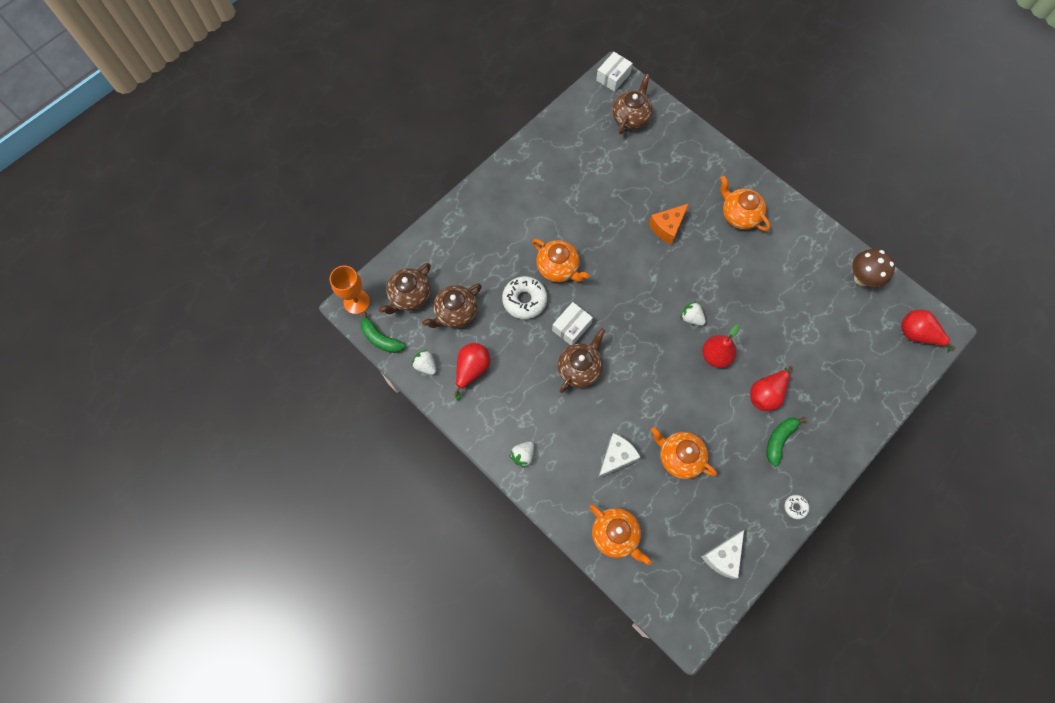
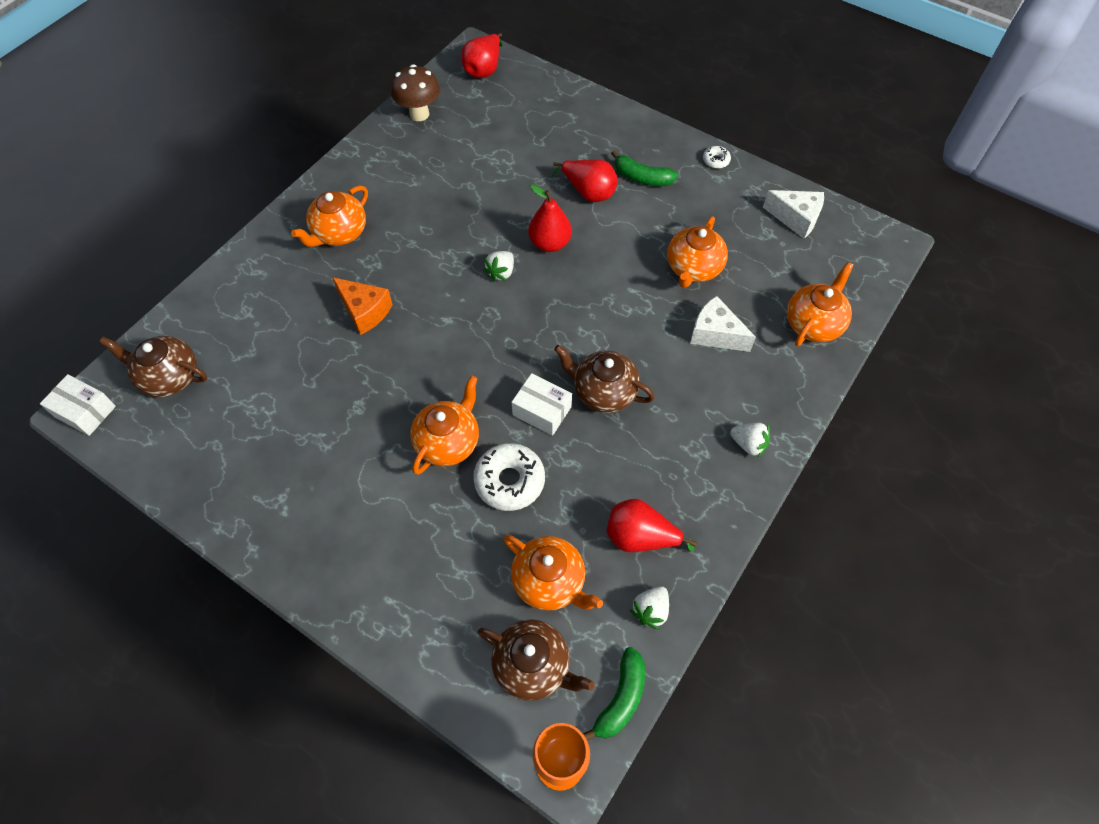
camera: 100 degrees left, 10 degrees down
brown teapot [422,283,482,328] -> orange teapot [504,535,603,611]

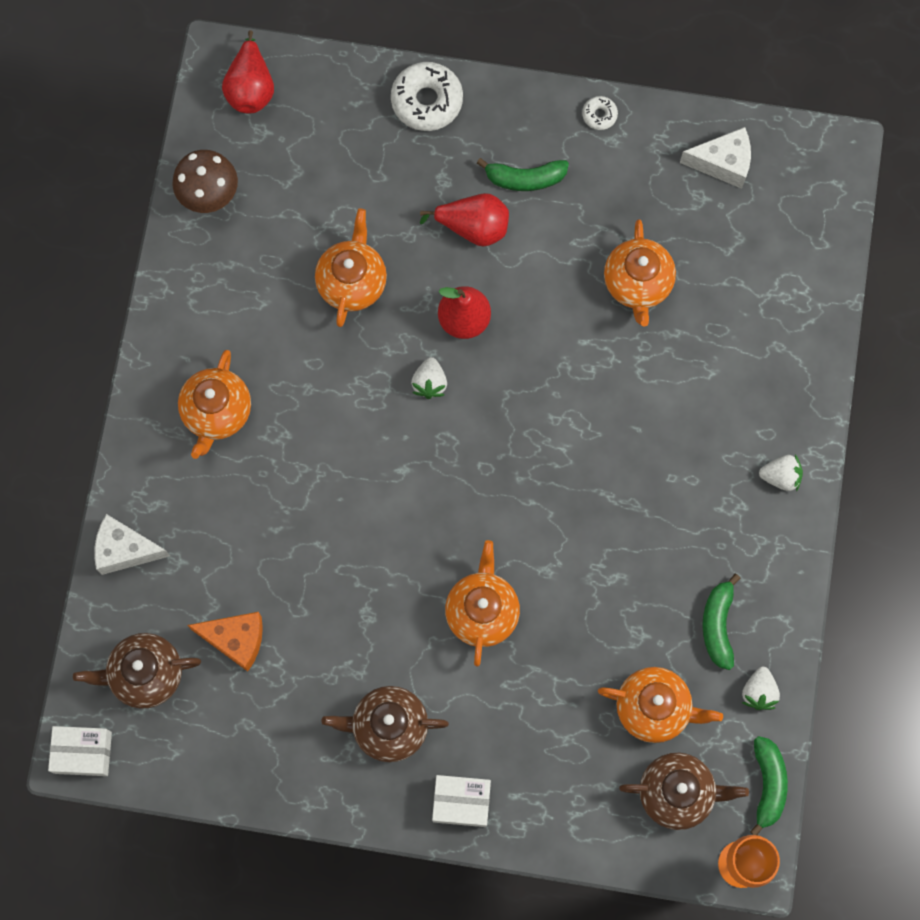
camera: 25 degrees left, 15 degrees up
orange cheese [332,277,393,335] -> orange cheese moved to [187,612,263,671]
white donut [473,443,545,511] -> white donut moved to [391,62,463,131]
white box [512,373,572,436] -> white box moved to [432,775,491,827]
brown teapot [554,345,655,413] -> brown teapot moved to [322,686,449,762]
red pear [607,499,697,552] -> green banana [702,574,741,670]
white cheese [690,296,756,352] -> white cheese moved to [94,514,170,575]
orange teapot [787,262,854,346] -> orange teapot moved to [315,209,387,327]

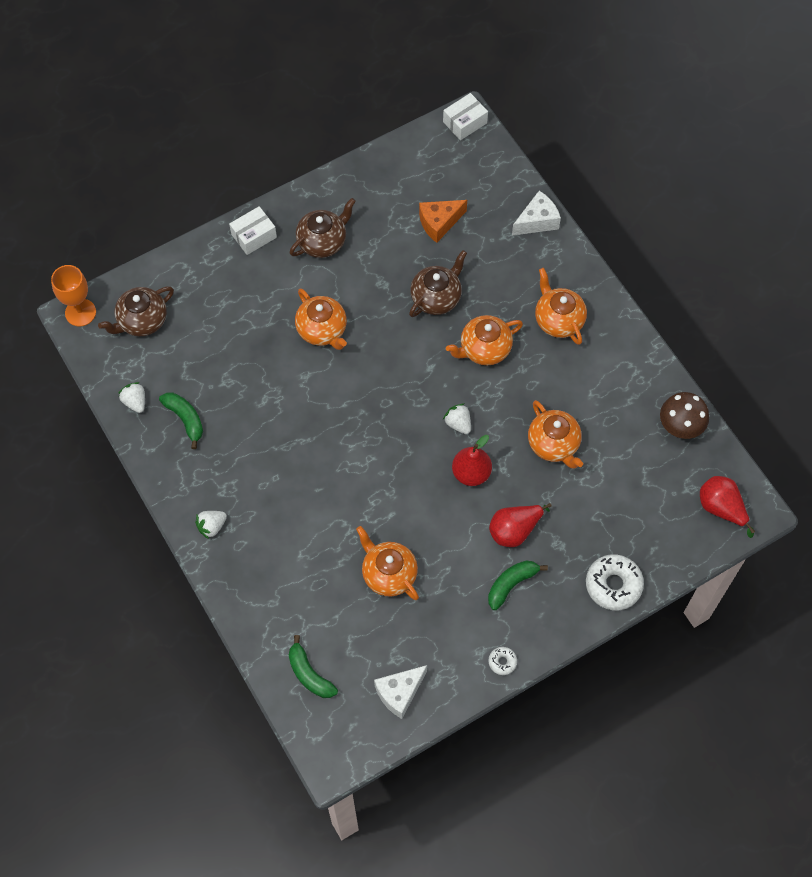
camera: 140 degrees right, 10 degrees down
brown teapot [73,633,201,709] -> brown teapot moved to [409,250,467,317]
orange teapot [598,667,723,743] -> orange teapot moved to [446,315,523,365]
green banana [750,736,788,835] -> green banana moved to [289,635,338,698]

